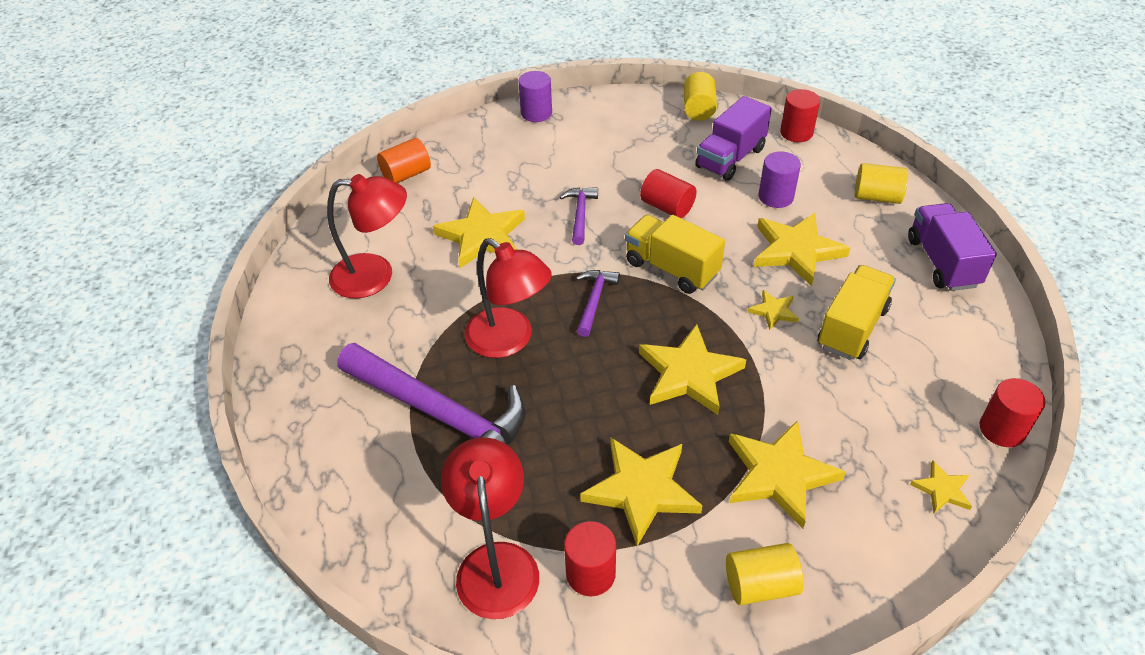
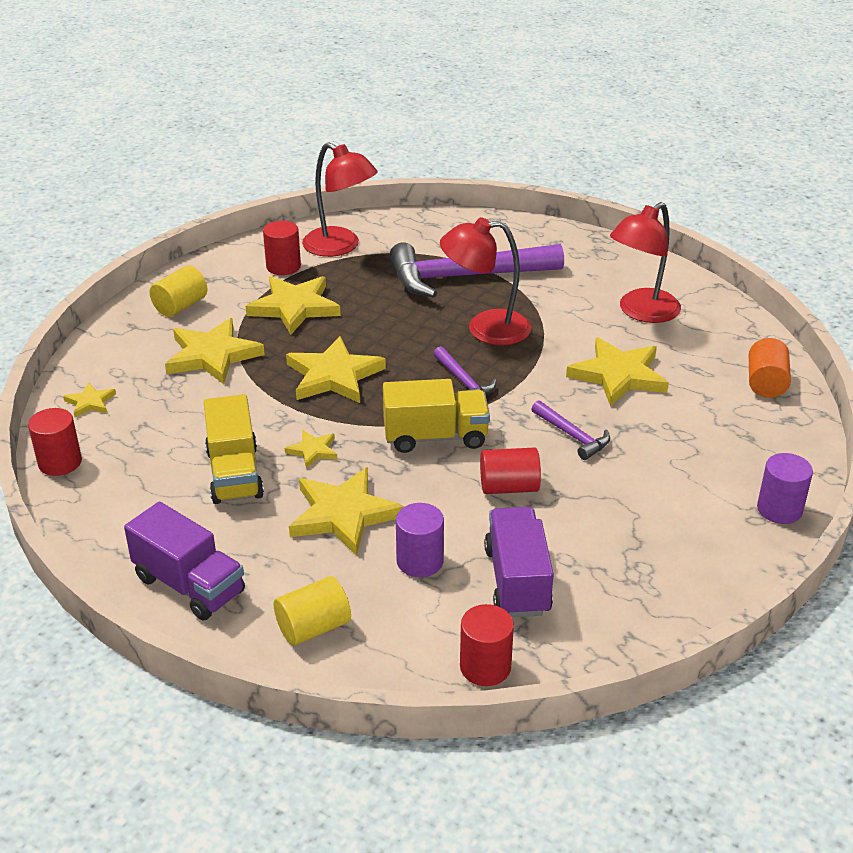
camera: 135 degrees right, 10 degrees down
yellow cylinder [684,72,717,121] -> none

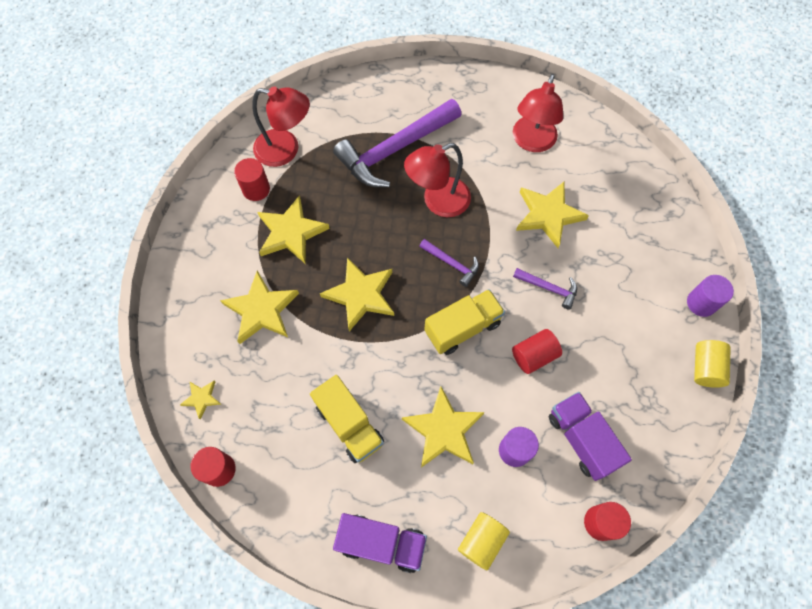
camera: 25 degrees left, 30 degrees up
yellow cylinder [150,265,207,317] -> yellow cylinder moved to [694,340,731,388]
yellow star [285,430,337,469] -> none
orange cylinder [749,338,791,398] -> none

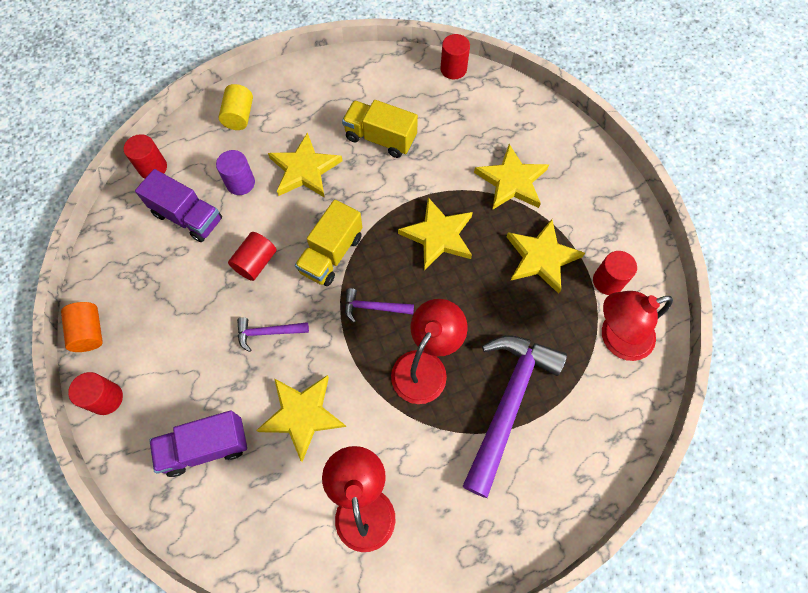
camera: 150 degrees right, 0 degrees up
yellow star [180,381,221,419] -> none
purple truck [333,513,427,573] -> purple truck moved to [149,410,247,477]
purple cylinder [687,275,734,317] -> red cylinder [68,372,123,415]
yellow cylinder [694,340,731,388] -> orange cylinder [61,302,103,352]

